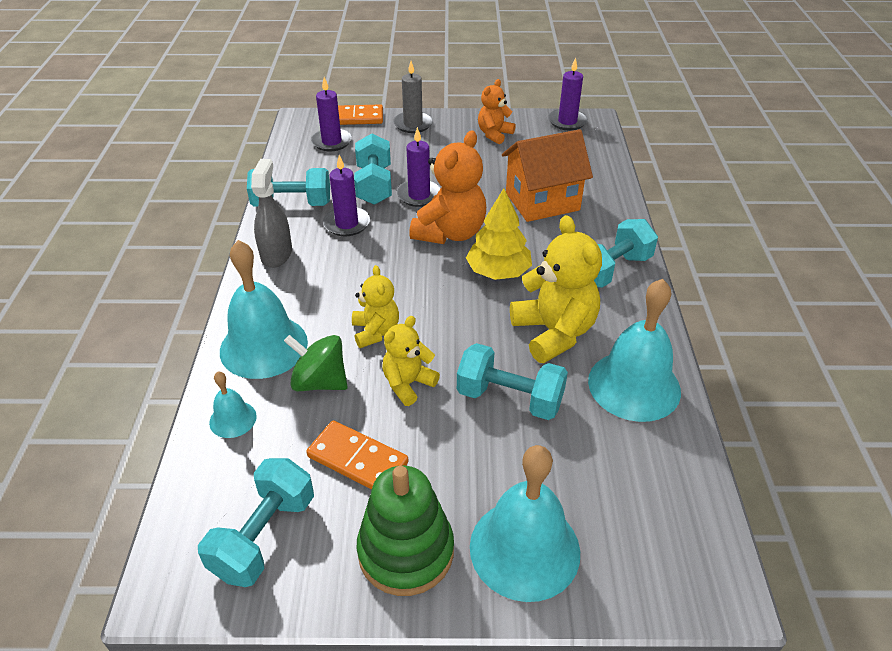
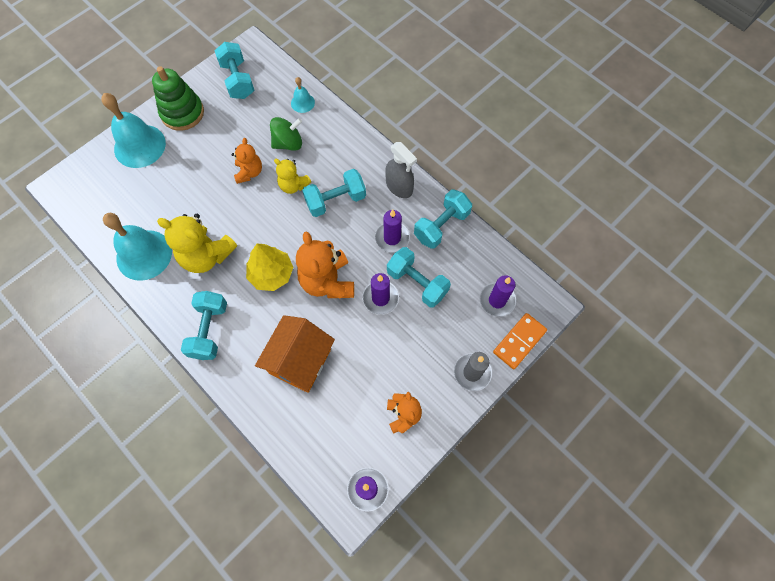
camera: 135 degrees right, 25 degrees up
turquoise bell [220,240,308,379] -> none
orange domino [306,420,408,489] -> none
yellow teddy bear [382,316,440,406] -> orange teddy bear [232,138,262,184]
turquoise dumbbell [457,343,568,420] -> turquoise dumbbell moved to [302,169,366,217]

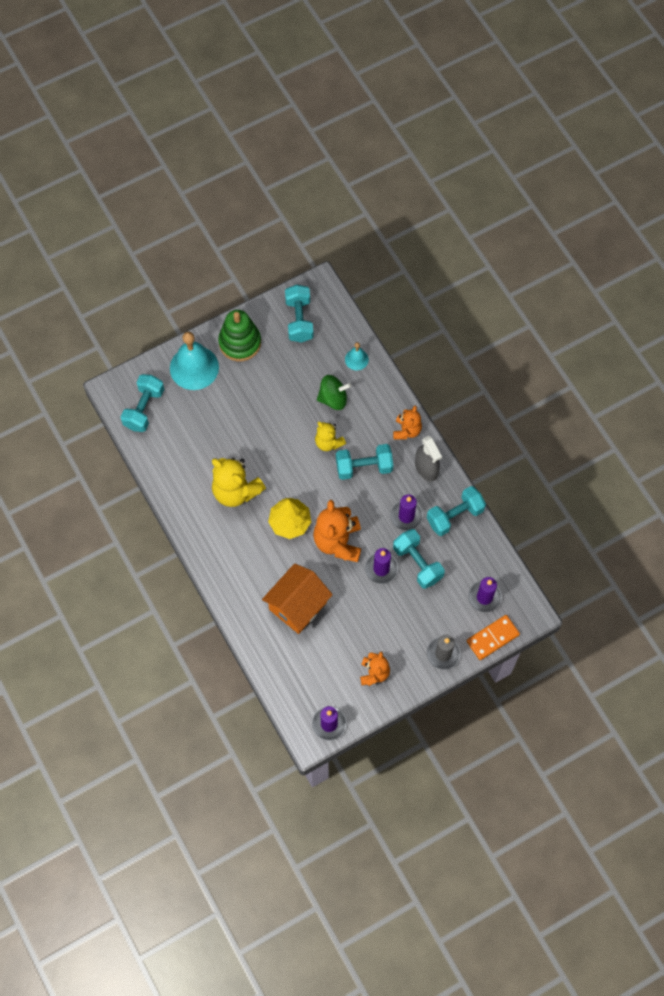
camera: 15 degrees right, 0 degrees up
turquoise bell [103,213,172,281] -> none
turquoise dumbbell [181,291,227,360] -> turquoise dumbbell moved to [121,374,164,432]
orange teddy bear [232,138,262,184] -> orange teddy bear moved to [393,406,422,440]

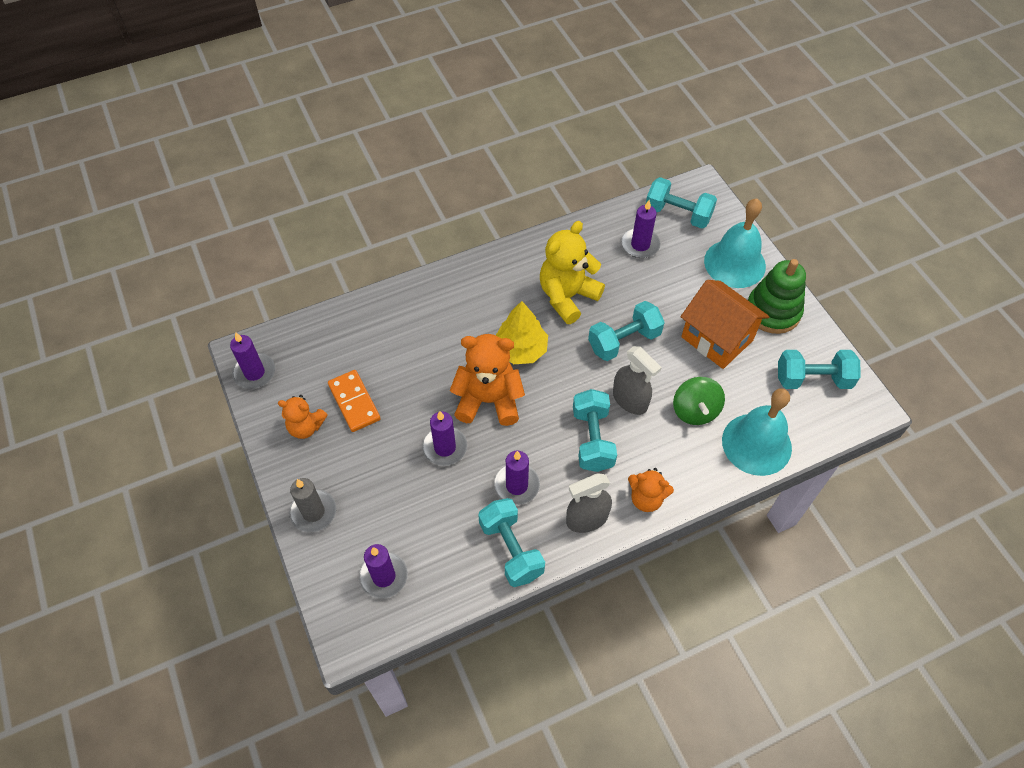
camera: 95 degrees right, 10 degrees down
orange house [262,563,333,634] -> orange house moved to [681,280,770,369]
yellow teddy bear [315,421,346,451] -> grey spray bottle [613,346,662,415]
turquoise bell [345,342,369,370] -> turquoise bell [722,388,792,476], size x2.06
turquoise dumbbell [393,529,445,589] -> turquoise dumbbell moved to [588,301,665,361]
orange domino [467,615,520,660] -> orange domino moved to [328,370,381,432]
none -> purple candle [621,200,661,258]

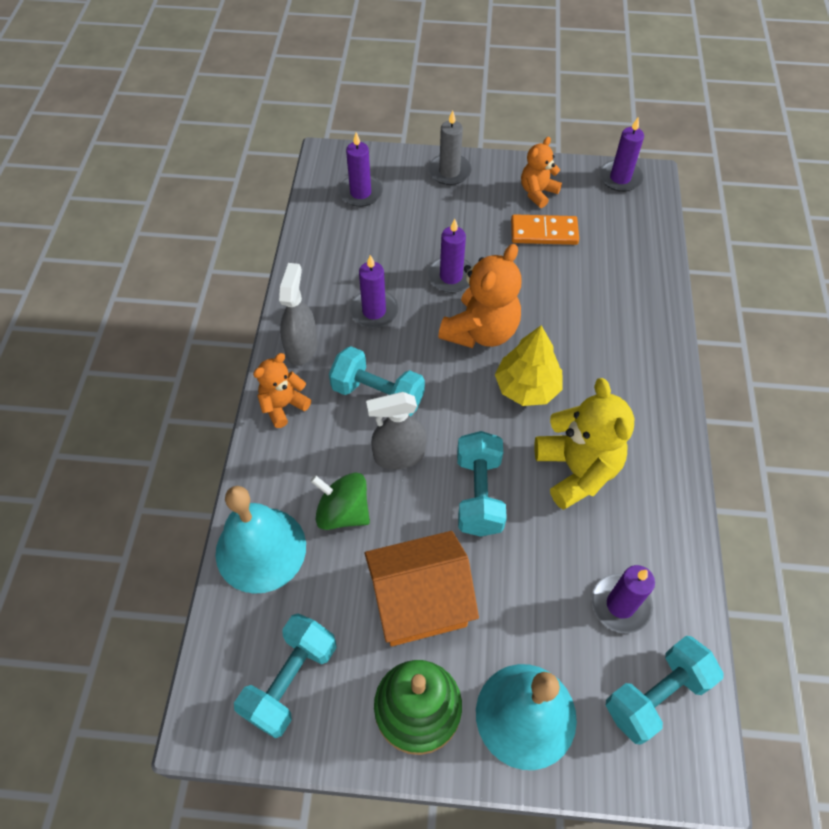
camera: 120 degrees right, 0 degrees up
turquoise dumbbell [478,498,545,587] -> none

